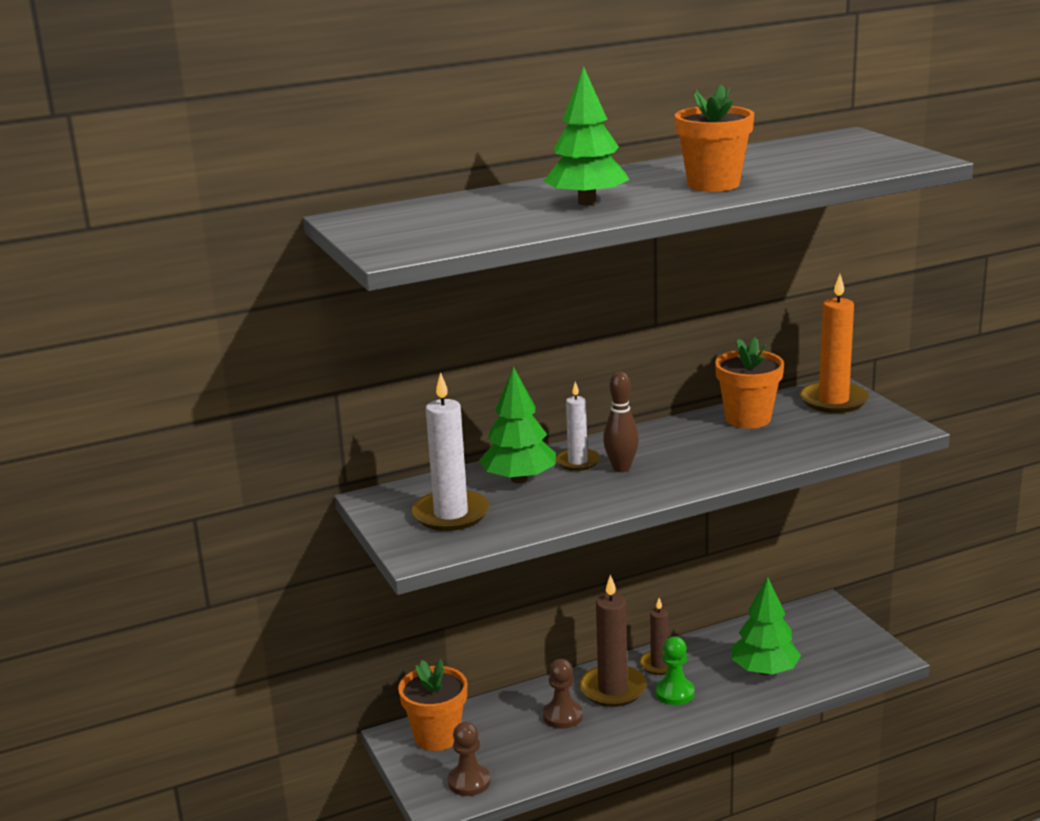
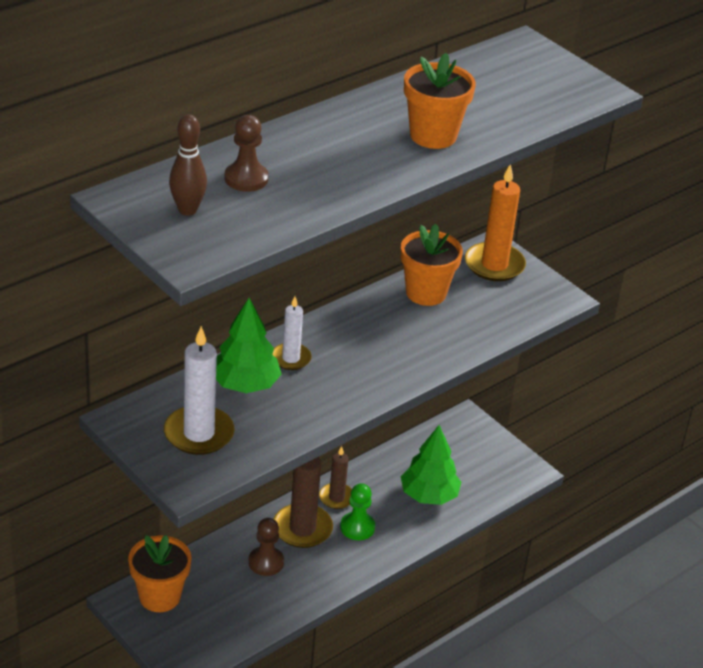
camera: 20 degrees left, 15 degrees up
brown pawn [448,722,490,796] -> brown pawn moved to [224,115,269,192]
green tree [543,66,629,205] -> none
brown bowling pin [603,372,639,472] -> brown bowling pin moved to [169,114,207,216]

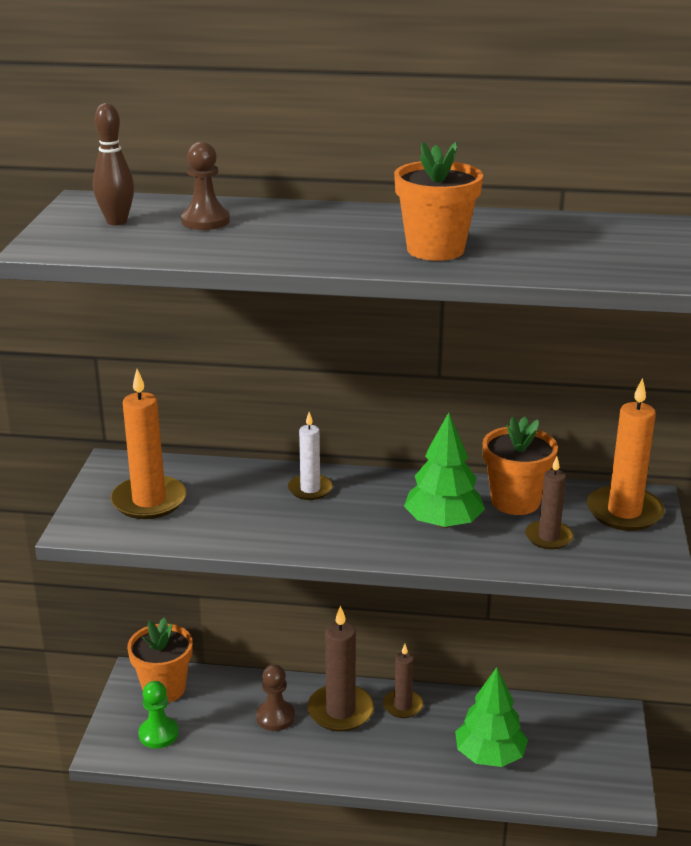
camera: 50 degrees right, 10 degrees down
white candle [164,326,234,455] -> orange candle [111,369,187,519]
green tree [216,298,282,393] -> green tree moved to [404,412,485,528]
green pawn [340,483,375,540] -> green pawn moved to [138,681,179,748]
none -> brown candle [525,457,574,549]

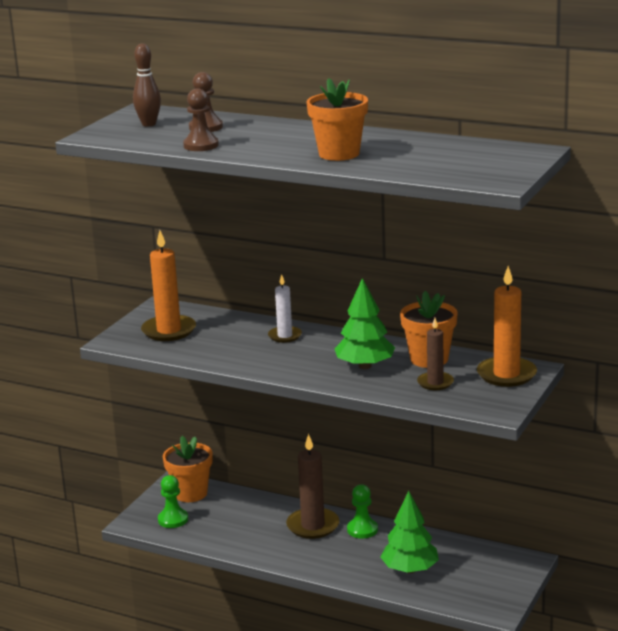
camera: 20 degrees right, 5 degrees down
brown pawn [256,664,295,731] -> brown pawn moved to [183,88,219,151]
brown candle [383,644,423,718] -> green pawn [347,484,378,539]

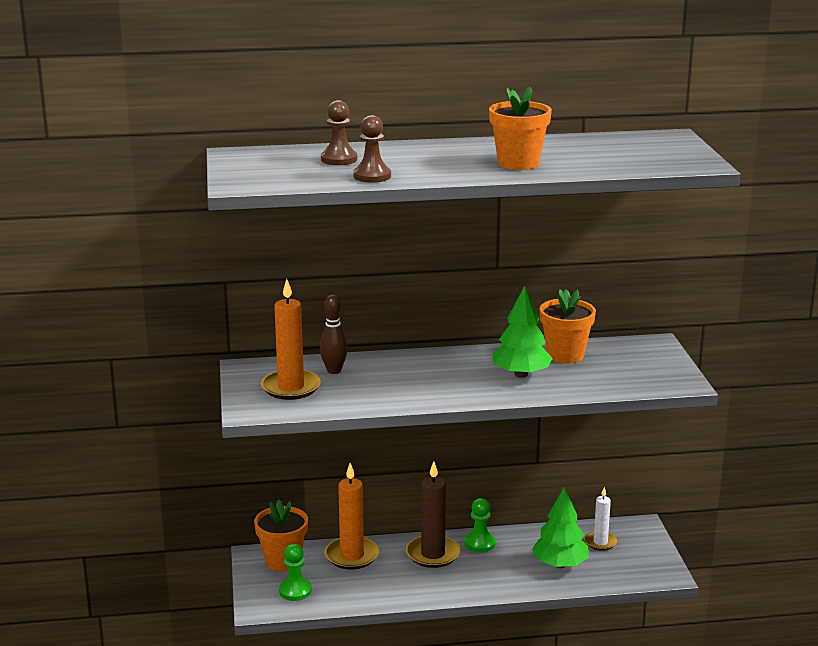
camera: 35 degrees left, 0 degrees up
brown bowling pin [133,43,161,126] -> brown bowling pin moved to [320,295,348,374]
white candle [268,274,302,343] -> white candle moved to [584,487,617,551]
brown candle [417,318,454,390] -> none
orange candle [477,266,537,387] -> orange candle moved to [325,463,379,570]

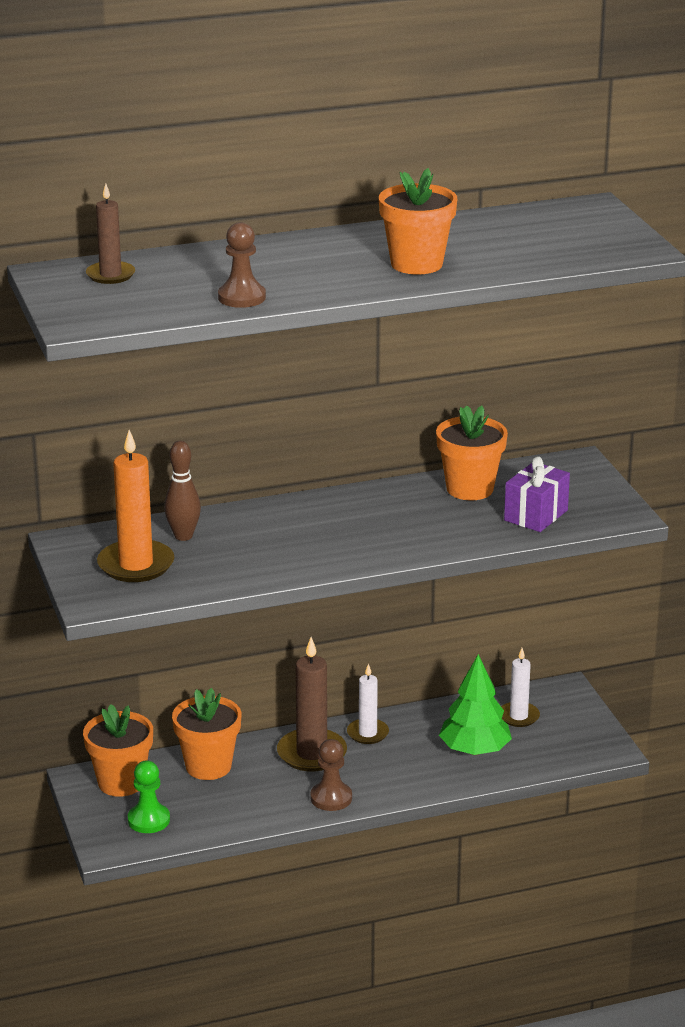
camera: 10 degrees left, 5 degrees up
brown pawn [321,100,357,165] -> brown pawn moved to [310,739,352,811]
orange candle [325,463,379,570] -> orange flower pot [172,688,242,780]
green pawn [464,498,496,553] -> white candle [347,664,389,744]
green tree [492,286,553,378] -> none
none -> brown candle [86,183,135,284]
none -> purple gift [504,456,570,532]

